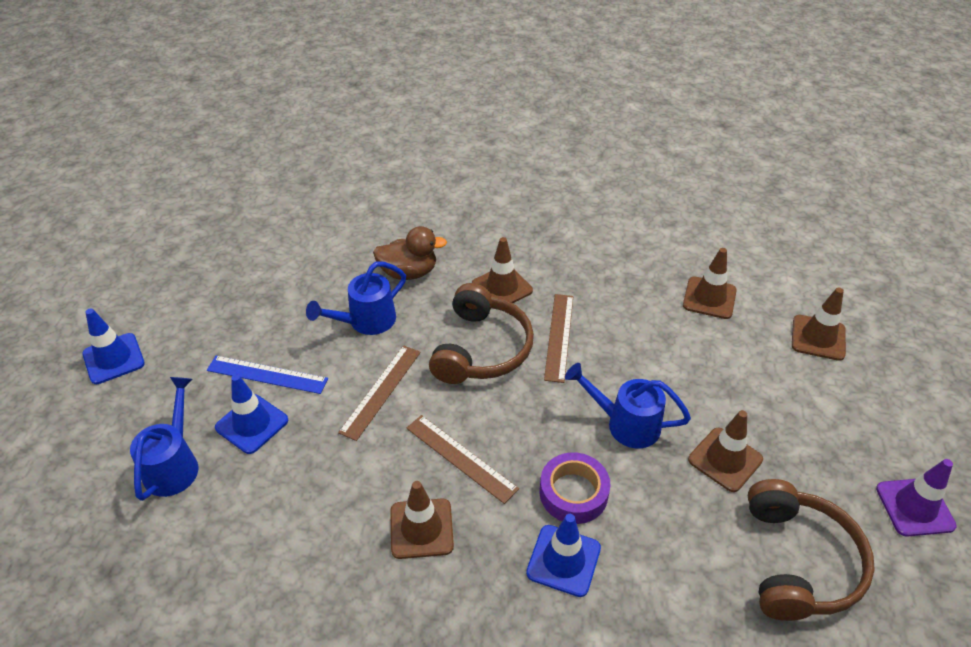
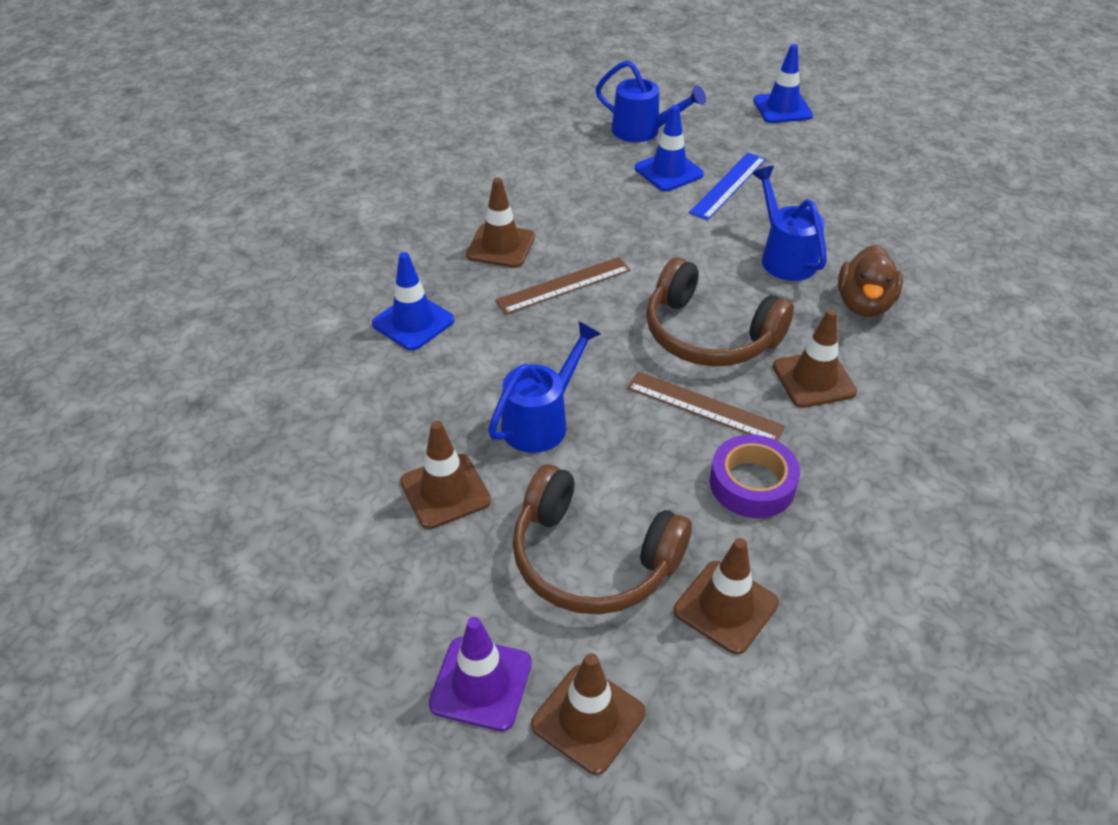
camera: 110 degrees right, 0 degrees up
brown ruler [338,345,421,441] -> none
purple tape [540,452,611,524] -> purple tape moved to [710,435,800,518]
brown headphones [748,479,875,621] -> brown headphones moved to [513,464,692,614]
purple traffic cone [876,459,957,537] -> purple traffic cone moved to [429,617,532,731]

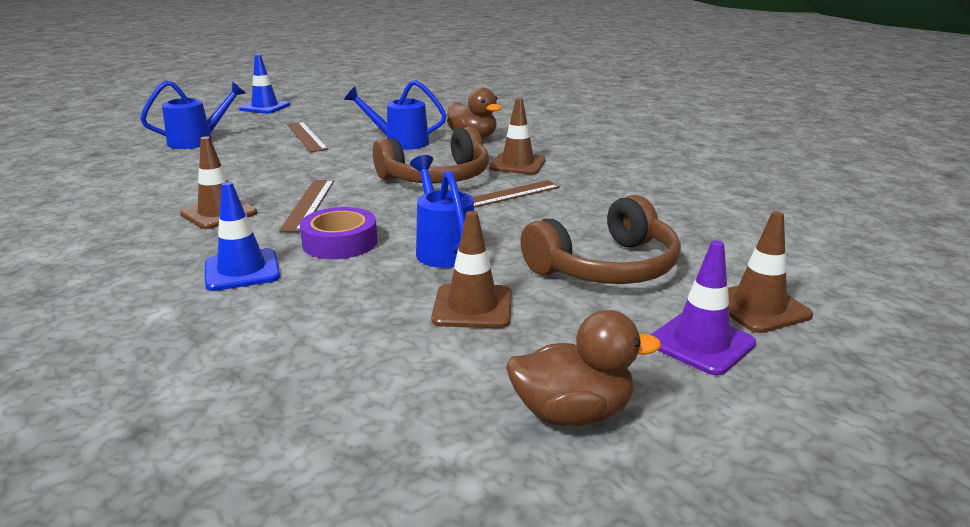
camera: 60 degrees left, 20 degrees down
blue traffic cone [635,105,704,191] -> none
brown traffic cone [674,538,779,654] -> none
blue ruler [689,153,766,220] -> brown ruler [287,122,328,152]
purple tape [710,435,800,518] -> purple tape moved to [300,207,378,259]
none -> brown duck [506,310,661,426]

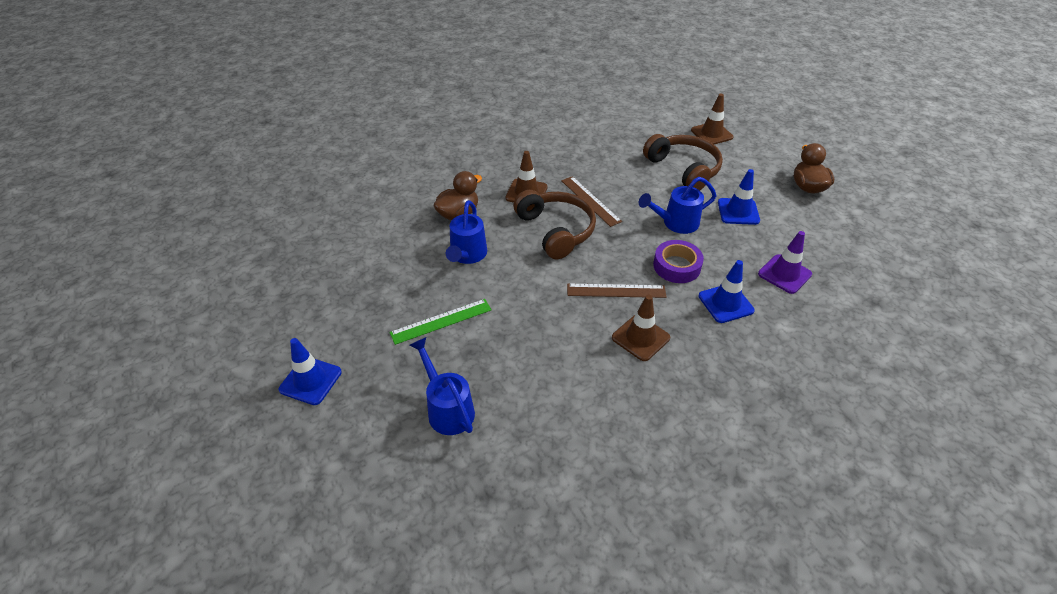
camera: 90 degrees left, 20 degrees up
brown ruler [287,122,328,152] -> green ruler [390,299,492,345]
brown traffic cone [431,211,512,328] -> blue traffic cone [718,169,760,225]
purple traffic cone [651,241,756,376] -> purple traffic cone moved to [758,231,812,294]

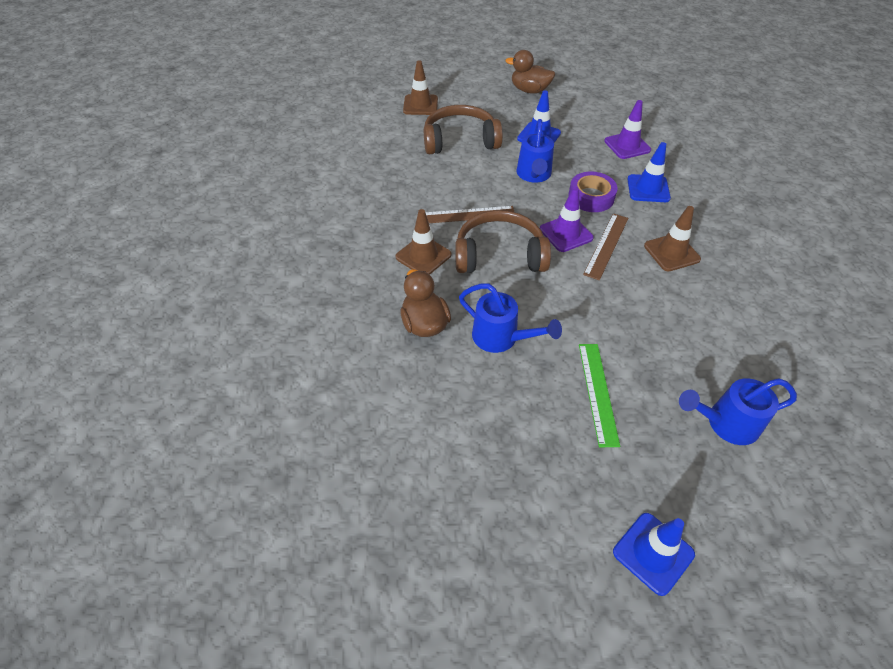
camera: 65 degrees left, 5 degrees up
none -> purple traffic cone [540,187,594,252]

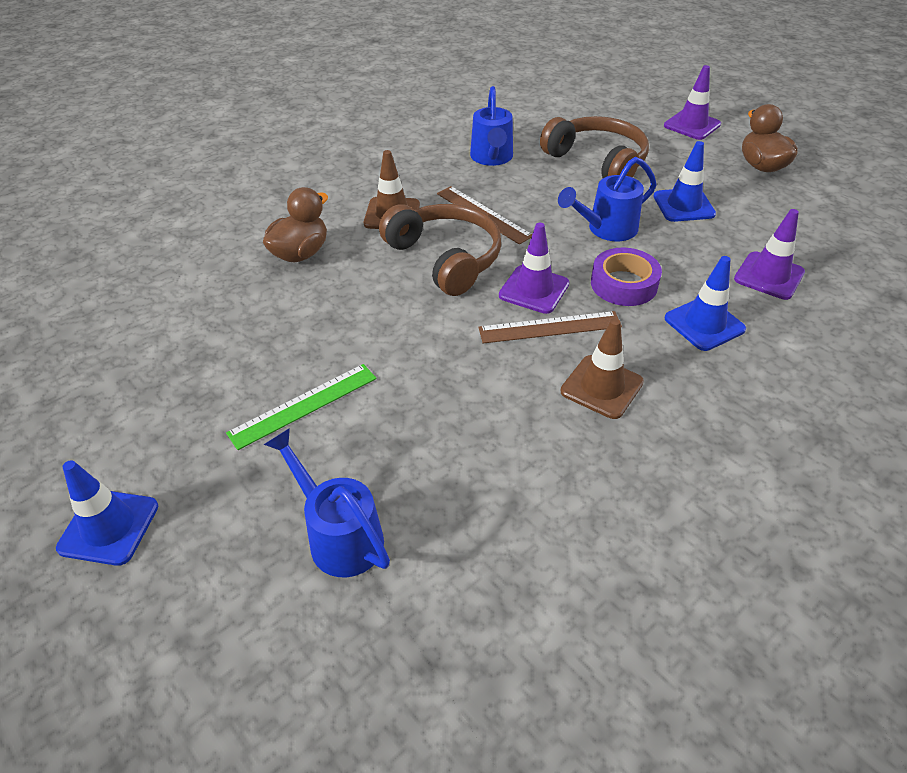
camera: 55 degrees right, 5 degrees down
brown traffic cone [403,60,438,115] -> none
blue watering can [459,284,562,353] -> blue watering can moved to [470,86,513,166]
none -> purple traffic cone [664,65,721,140]

